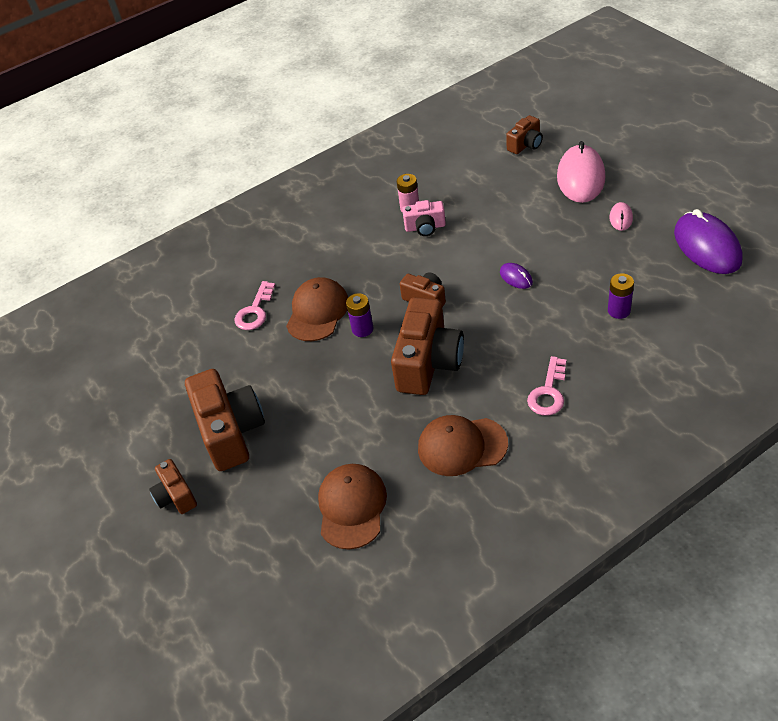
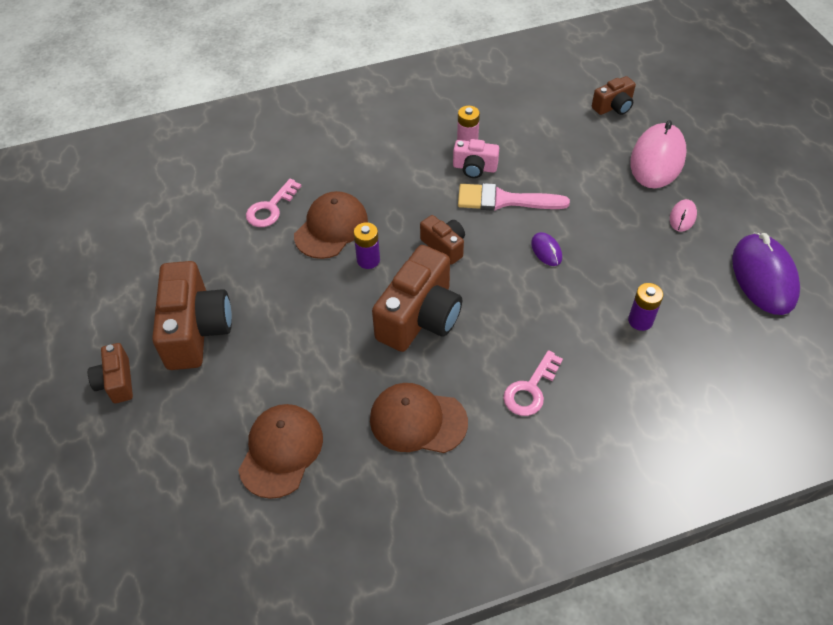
camera: 10 degrees right, 5 degrees up
none -> pink brush [458,183,570,211]

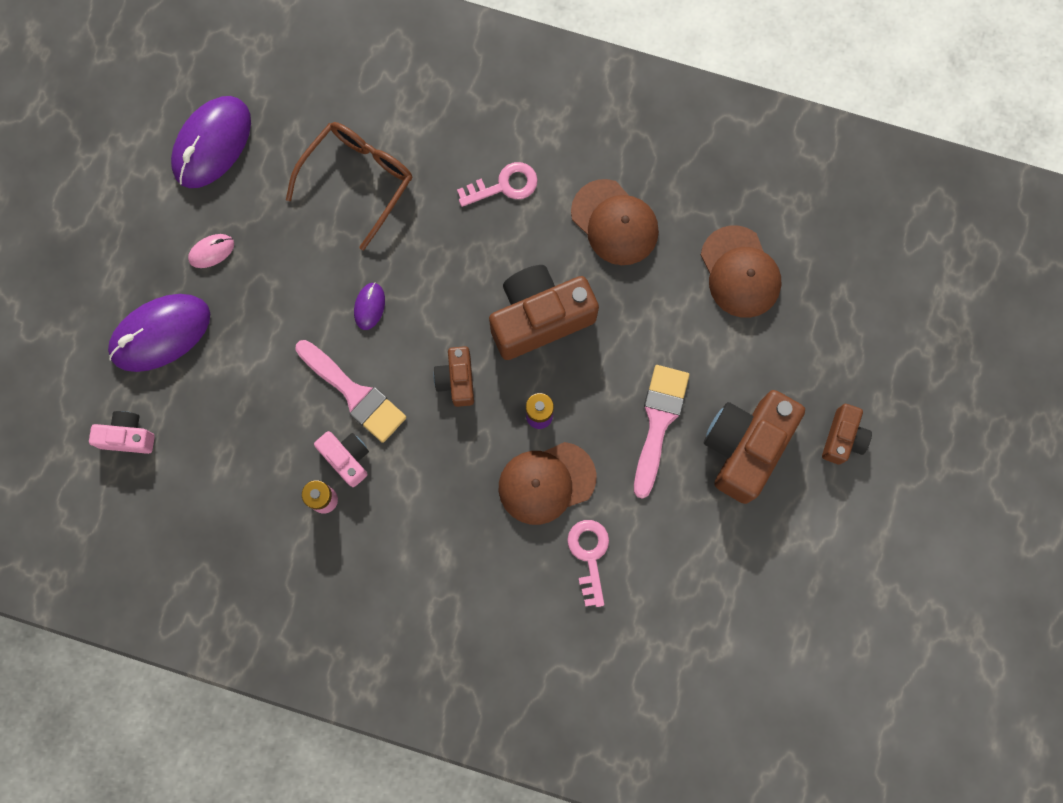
camera: 145 degrees left, 25 degrees up
brown cap [238,404,323,499] -> brown cap turned 75 degrees counterclockwise [701,225,781,318]
pink key [246,179,301,227] -> pink key turned 75 degrees counterclockwise [567,520,609,607]
brown camera [592,76,636,115] -> pink camera [89,411,155,454]
purple battery [628,283,663,331] -> brown glasses [286,122,412,250]
pink mouse [630,120,687,188] -> purple mouse [108,294,210,372]
none -> pink brush [634,365,689,499]

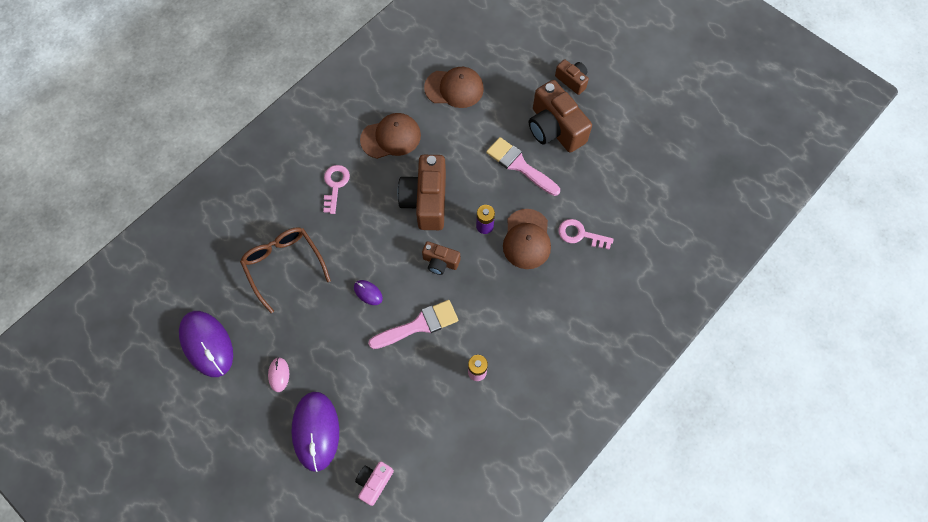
camera: 65 degrees left, 10 degrees down
pink camera [314,431,369,487] -> none

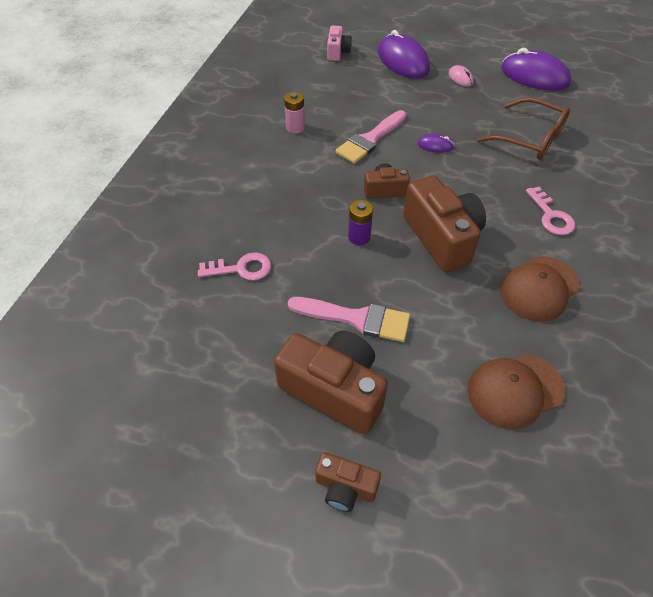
camera: 155 degrees right, 15 degrees down
brown cap [503,209,551,269] -> none

